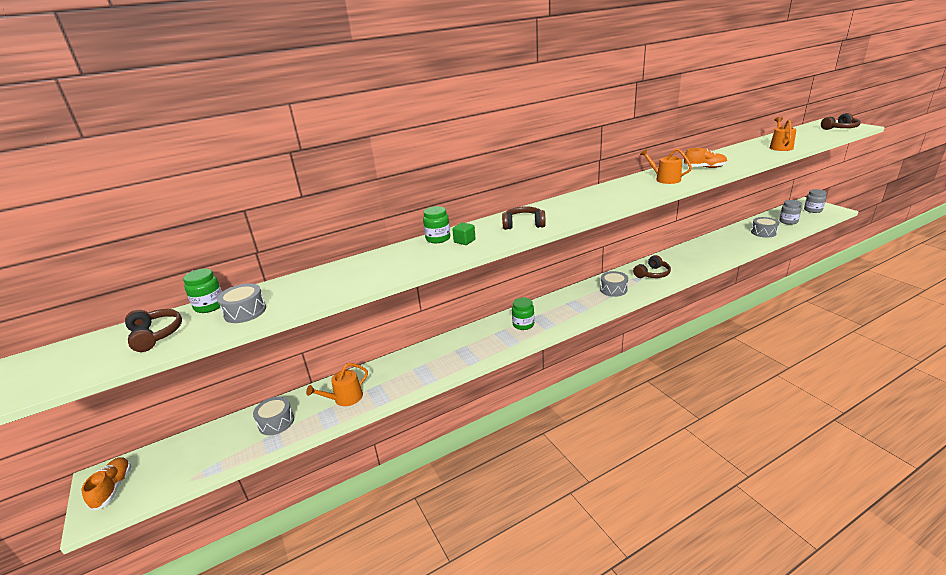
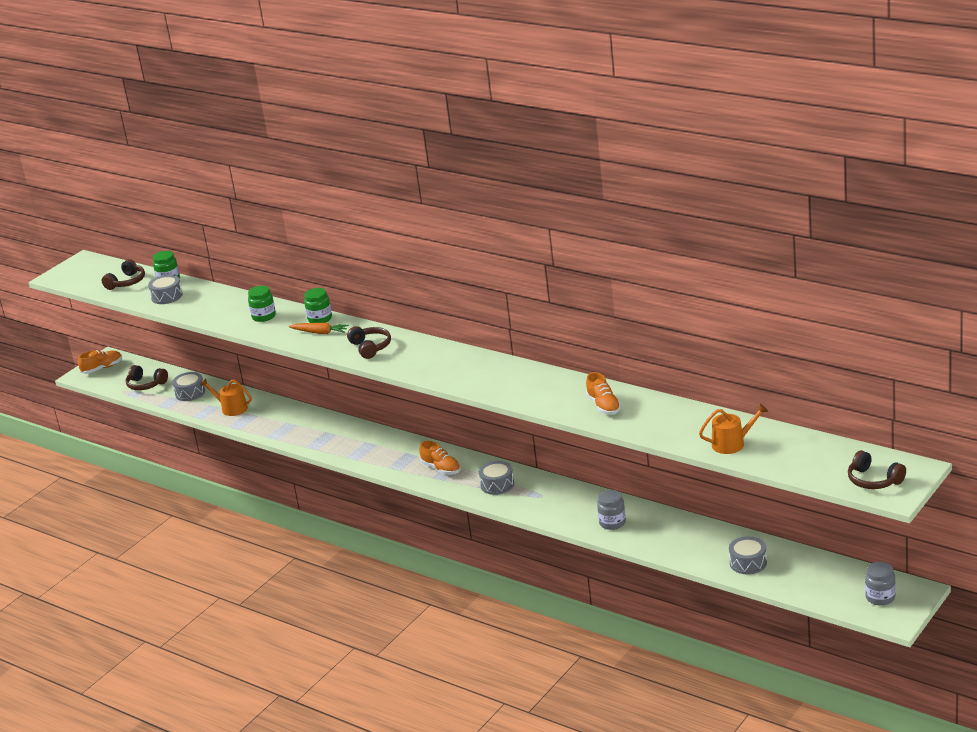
camera: 65 degrees right, 0 degrees up
green cube [452,222,476,245] -> orange carrot [289,323,349,334]
green jar [512,297,534,330] -> green jar moved to [248,286,276,322]
brown headphones [633,255,671,278] -> brown headphones moved to [126,365,168,390]
orange watering can [640,148,692,184] -> none
grey jar [779,200,802,225] -> grey jar moved to [597,490,626,530]
none -> orange shoe [419,441,461,474]

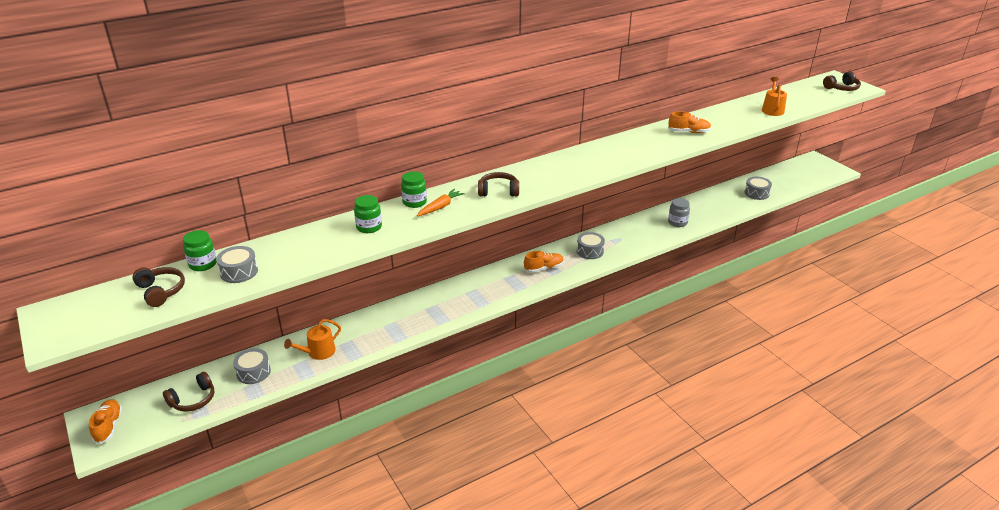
camera: 70 degrees left, 5 degrees up
grey jar [865,562,896,606] -> none

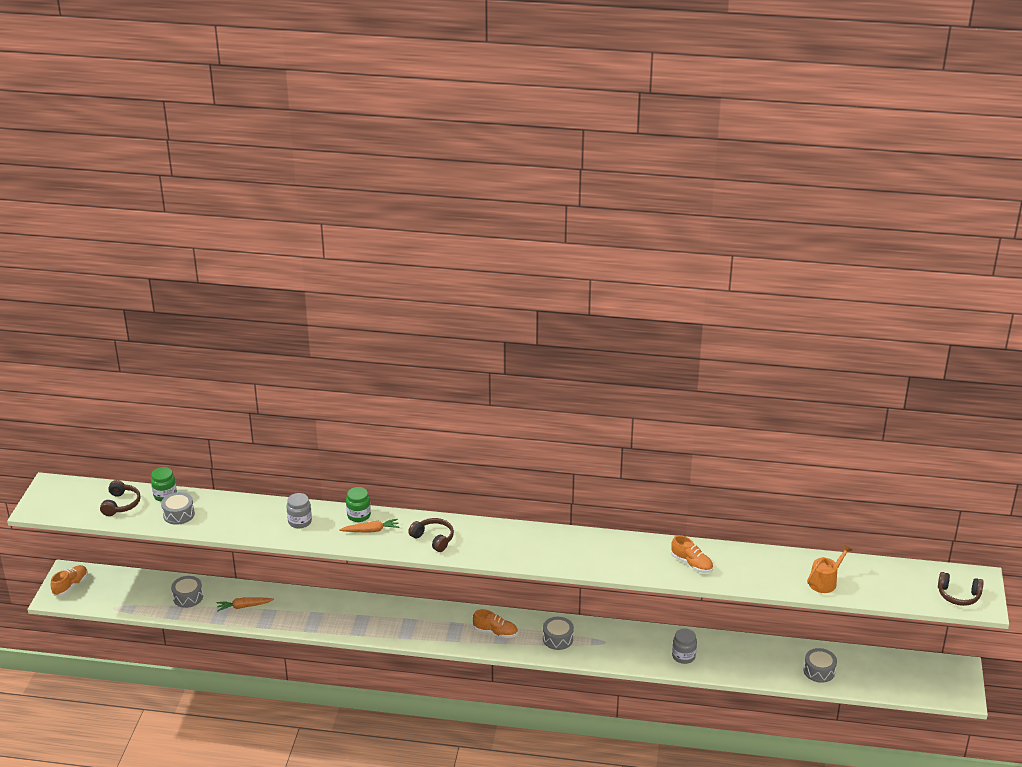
camera: 40 degrees right, 0 degrees up
brown headphones [163,372,214,412] -> none
orange watering can [284,319,341,360] -> orange carrot [216,597,274,611]
green jar [354,195,382,233] -> grey jar [287,493,312,528]

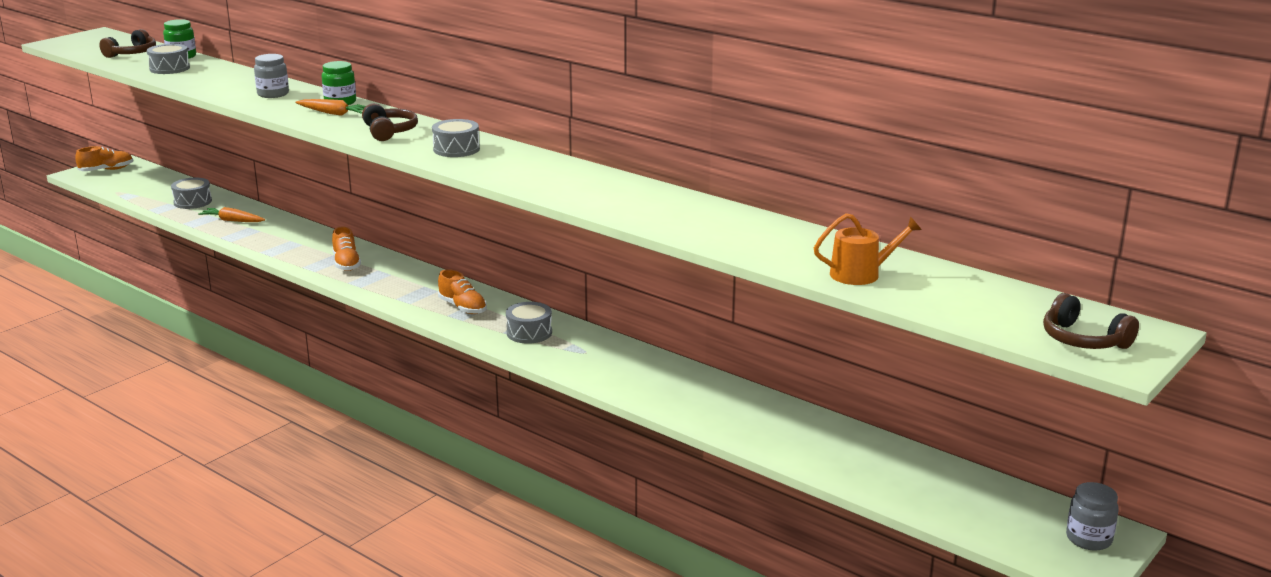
camera: 30 degrees right, 10 degrees down
orange shoe [671,535,713,573] -> orange shoe moved to [332,226,361,271]
grey jar [672,628,697,664] -> grey jar moved to [1066,482,1119,551]
grey drum [803,648,837,683] -> grey drum moved to [432,119,480,157]

